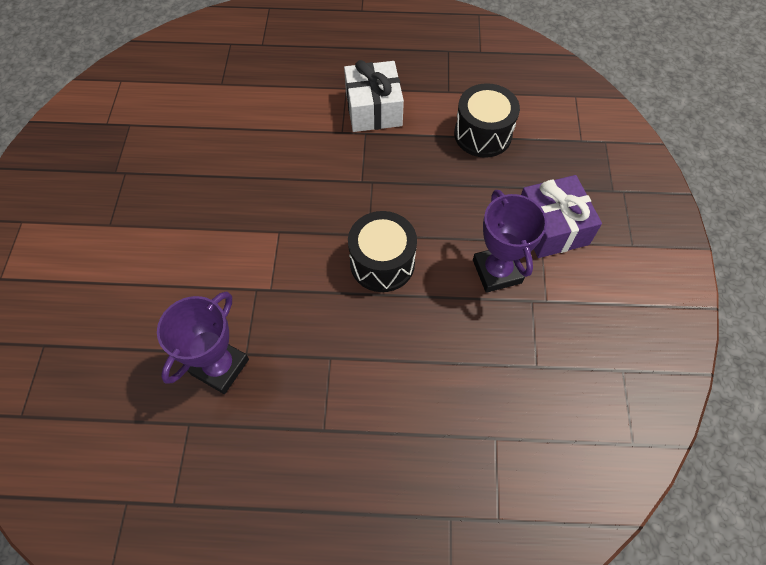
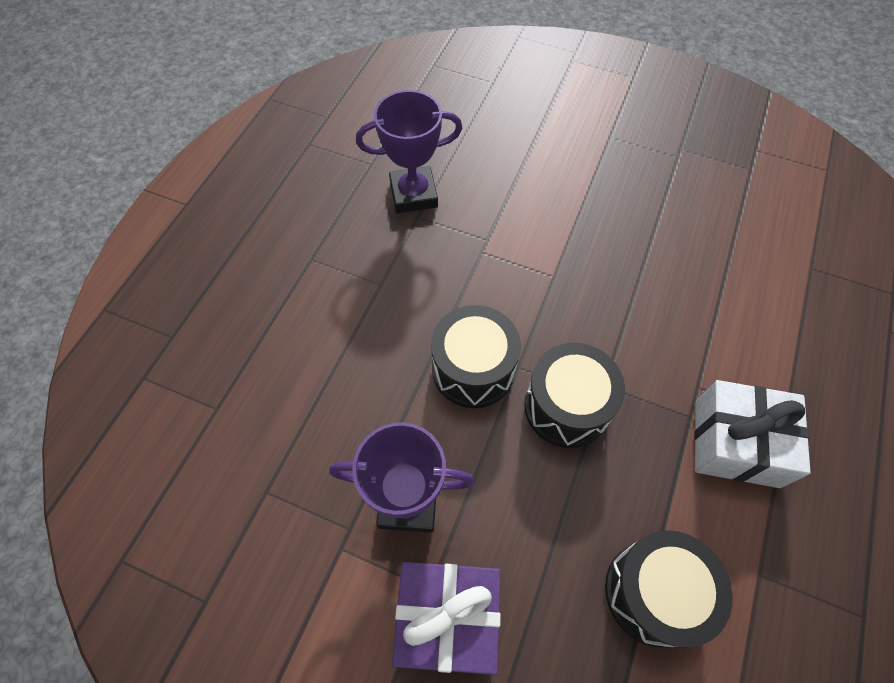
camera: 110 degrees right, 0 degrees up
purple trophy [157,291,249,394] -> purple trophy turned 60 degrees counterclockwise [356,90,463,213]
none -> black drum [524,343,625,448]

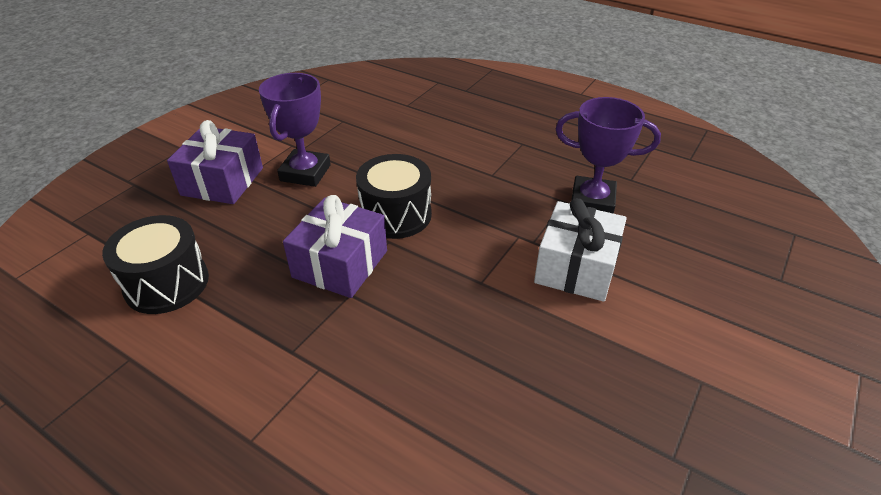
camera: 100 degrees right, 20 degrees down
purple trophy [356,90,463,213] -> purple trophy turned 75 degrees counterclockwise [556,97,661,214]
black drum [524,343,625,448] -> purple gift [283,195,387,298]
white gift [694,380,811,488] -> white gift moved to [534,198,627,302]

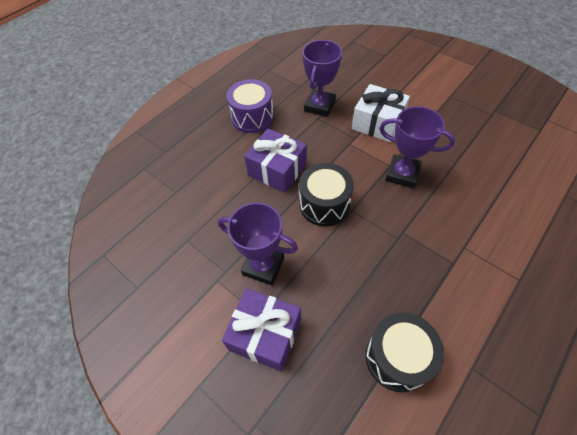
camera: 80 degrees left, 15 degrees up
purple gift [283,195,387,298] -> purple gift moved to [244,128,307,193]
none -> purple drum [227,79,274,133]
none -> purple trophy [379,106,455,189]

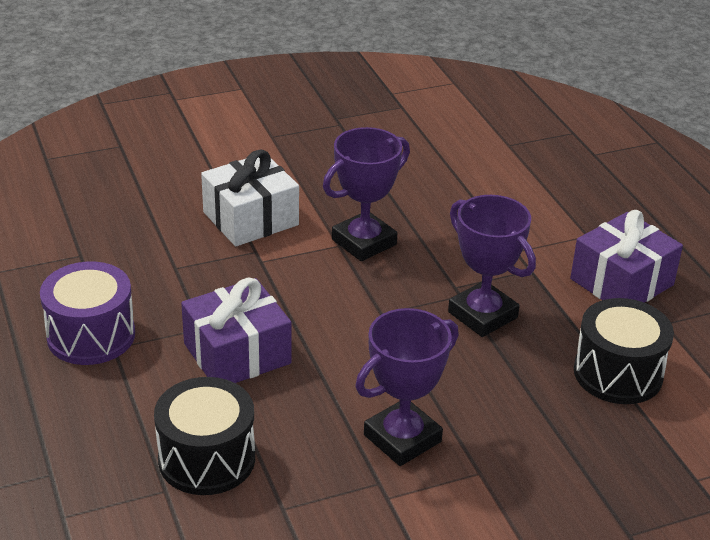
camera: 65 degrees left, 20 degrees down
purple gift [222,288,301,372] -> purple gift moved to [570,210,683,303]
black drum [299,163,354,227] -> black drum moved to [154,377,255,495]
purple trophy [302,40,342,117] -> purple trophy moved to [448,195,536,337]

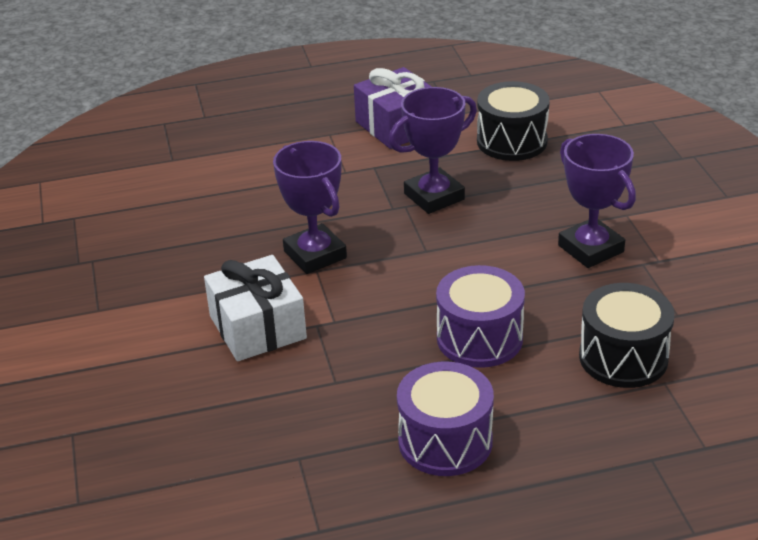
camera: 80 degrees left, 0 degrees up
purple gift [181,277,291,383] -> purple drum [436,265,525,368]

